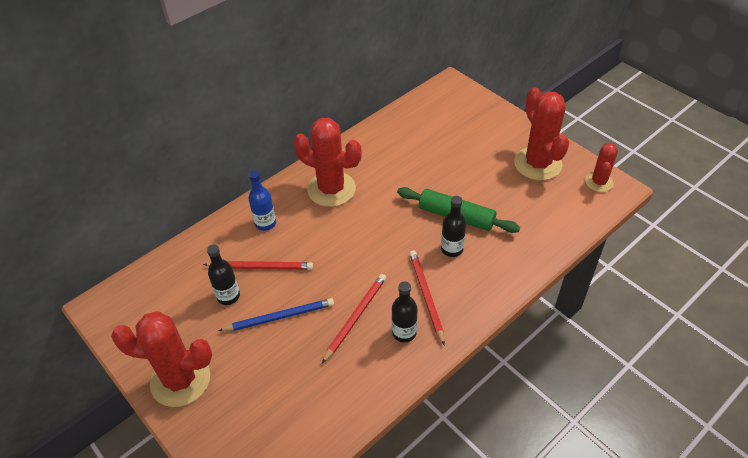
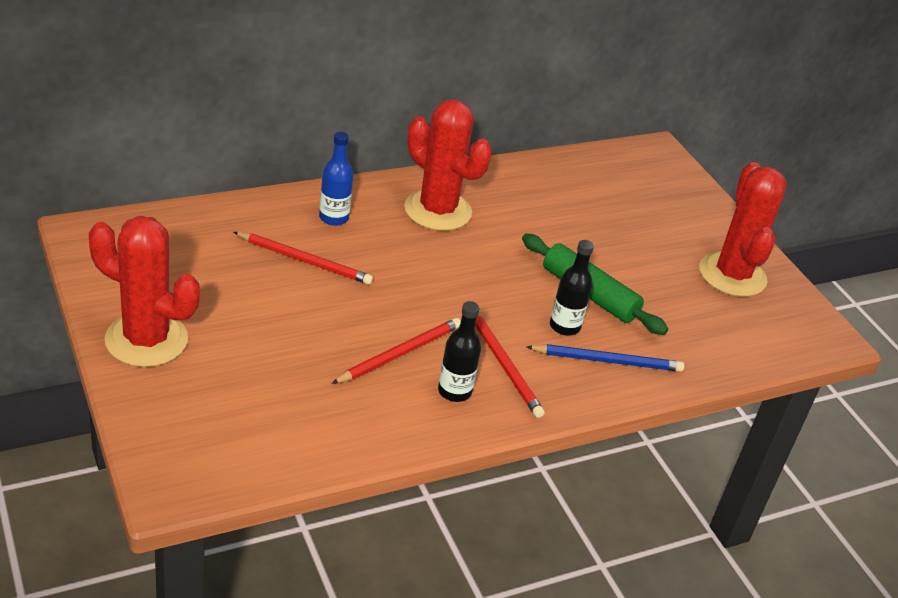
camera: 10 degrees right, 10 degrees down
black bottle [207,245,240,305] -> none
blue pencil [218,298,334,331] -> blue pencil moved to [526,344,684,372]
red pencil [409,250,445,346] -> red pencil turned 150 degrees clockwise [475,314,545,418]
red cactus [585,143,618,192] -> none

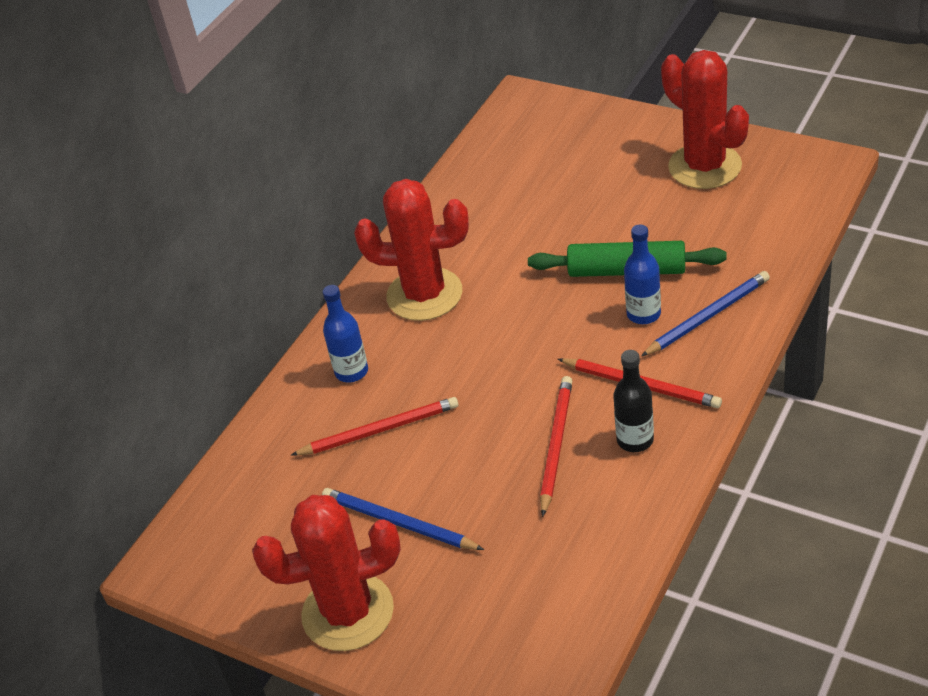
camera: 25 degrees left, 5 degrees up
black bottle [550,240,594,336] -> blue bottle [624,224,661,324]
none -> blue pencil [322,488,484,550]

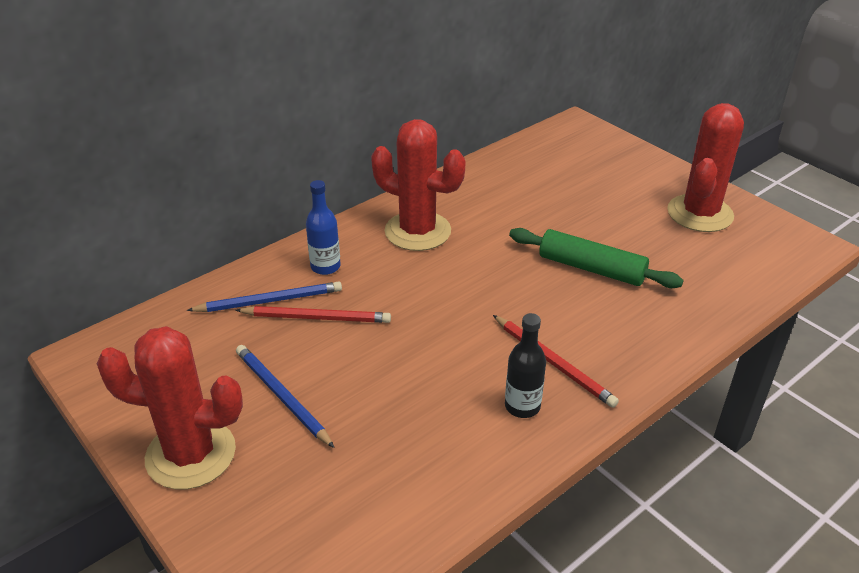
camera: 15 degrees right, 5 degrees down
red pencil [540,376,572,517] -> none
blue bottle [624,224,661,324] -> none
blue pencil [641,271,770,356] -> blue pencil moved to [187,282,342,312]
red cactus [661,50,749,189] -> red cactus turned 45 degrees clockwise [667,103,744,232]

